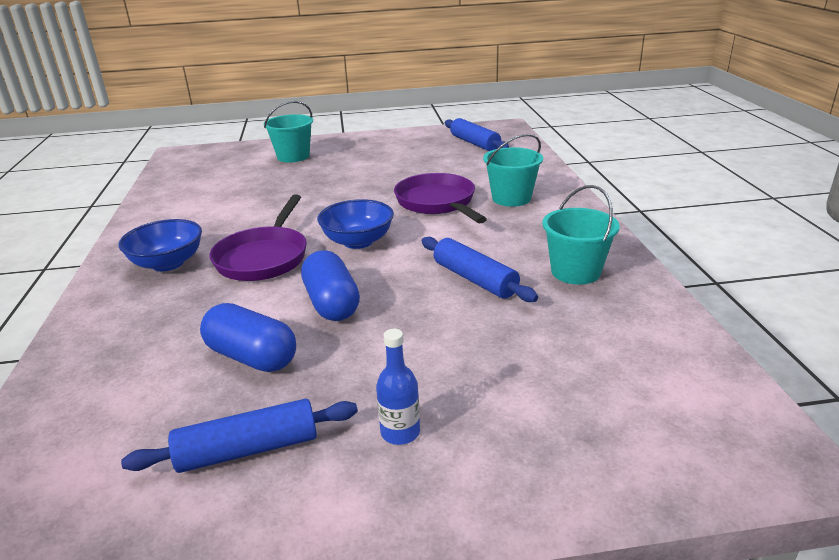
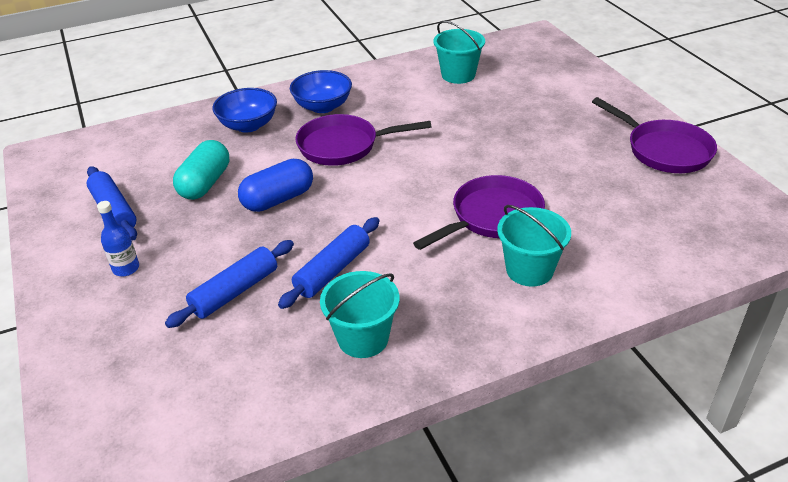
camera: 75 degrees right, 10 degrees up
blue capsule [200,303,296,372] -> turquoise capsule [173,140,229,200]
turquoise bucket [264,101,313,162] -> turquoise bucket moved to [433,21,485,84]
blue bowl [317,199,394,249] -> blue bowl moved to [212,88,277,133]
blue rolling pin [445,118,509,151] -> blue rolling pin moved to [165,240,294,328]
none -> purple pan [592,97,717,173]

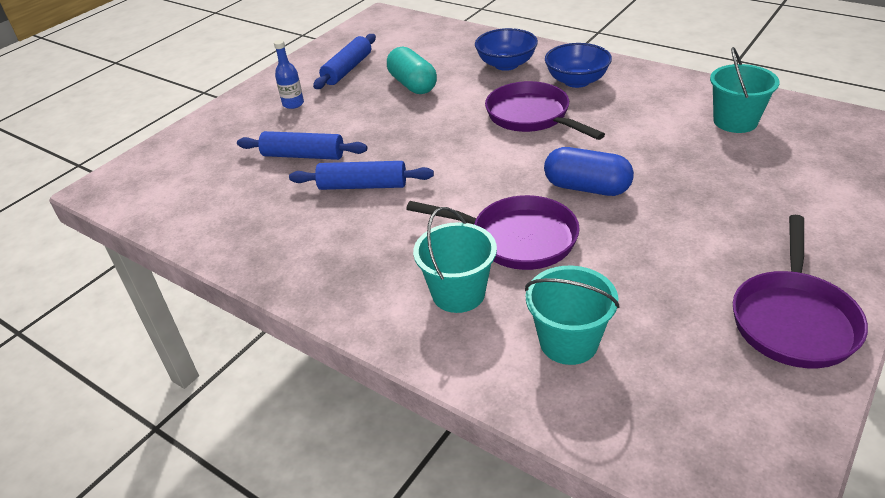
camera: 60 degrees right, 0 degrees up
turquoise capsule [173,140,229,200] -> turquoise capsule turned 75 degrees clockwise [387,47,437,94]
blue capsule [238,159,313,212] -> blue capsule moved to [544,147,634,196]
turquoise bucket [320,271,399,358] -> turquoise bucket moved to [525,265,619,365]

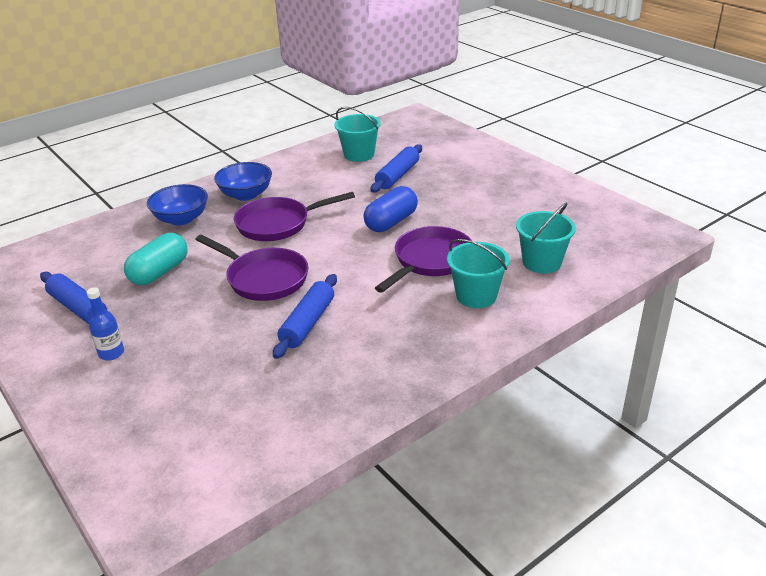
camera: 75 degrees left, 5 degrees down
blue rolling pin [237,131,367,160] -> blue rolling pin moved to [370,144,422,193]
turquoise capsule [387,47,437,94] -> turquoise capsule turned 45 degrees counterclockwise [124,233,188,285]
purple pan [733,215,868,368] -> purple pan moved to [195,234,309,301]

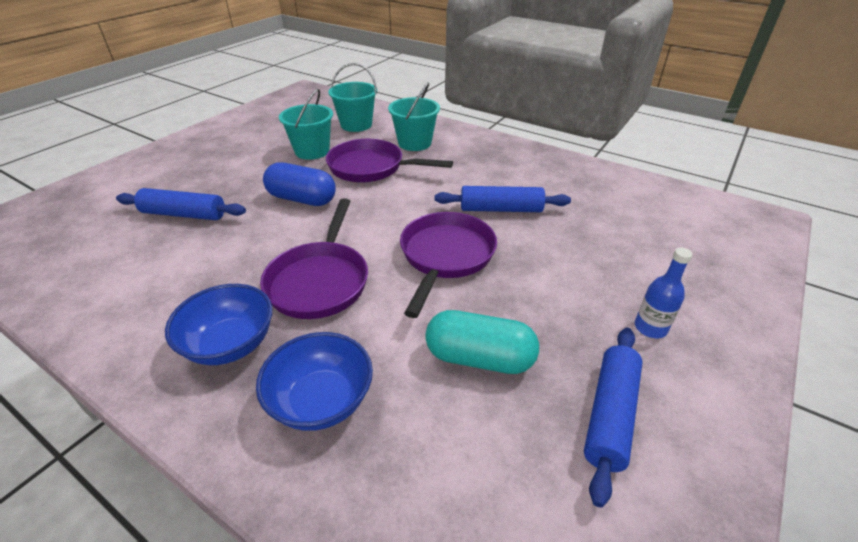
camera: 110 degrees left, 5 degrees up
purple pan [234,192,355,241] -> purple pan turned 45 degrees clockwise [260,198,368,319]
turquoise bucket [334,107,381,162] -> turquoise bucket moved to [279,89,333,160]

